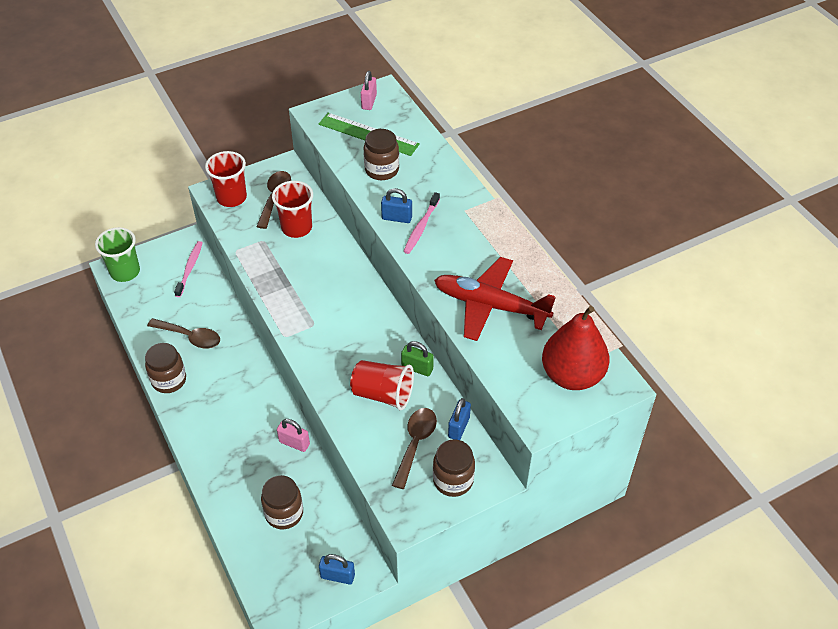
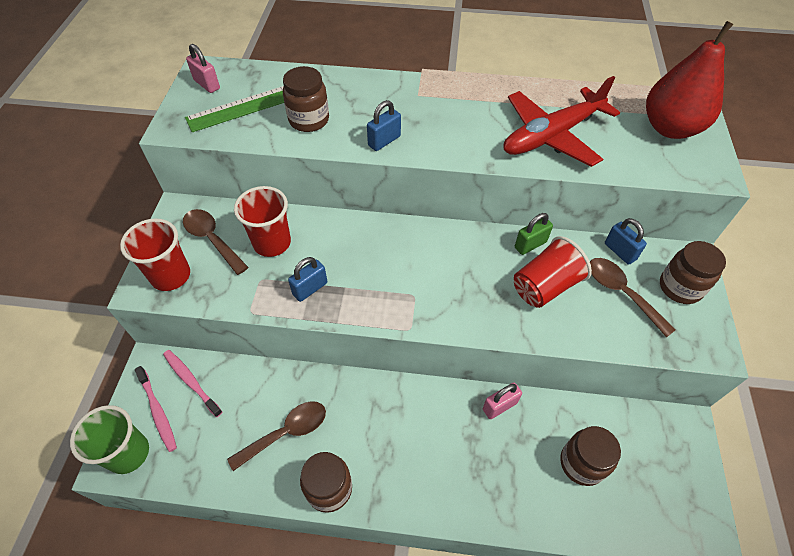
camera: 55 degrees left, 5 degrees up
blue padlock [319,554,355,585] -> blue padlock moved to [288,257,327,302]
pink toothbrush [403,192,440,254] -> pink toothbrush moved to [135,366,177,452]

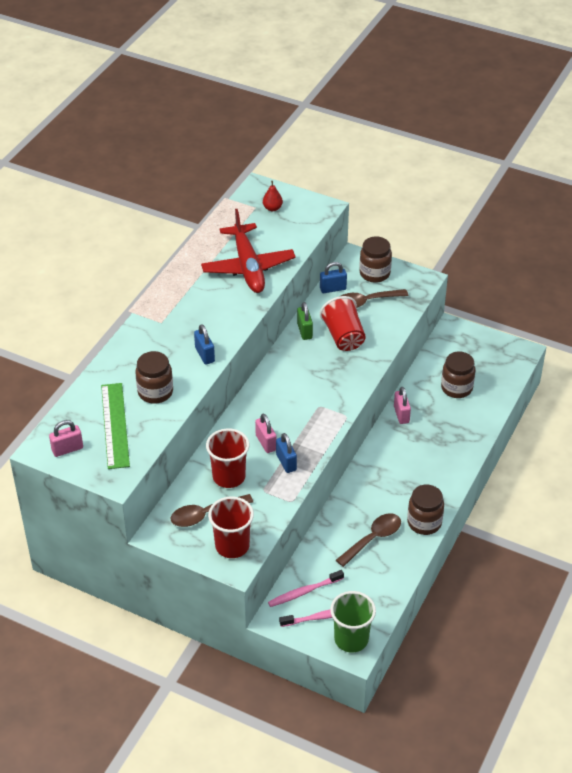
camera: 70 degrees left, 10 degrees down
brown spoon [227,401,326,471] -> brown spoon turned 60 degrees clockwise [336,513,401,567]
red pear [646,21,734,139] -> red pear [263,181,283,211], size x0.40
none -> pink padlock [255,414,277,453]

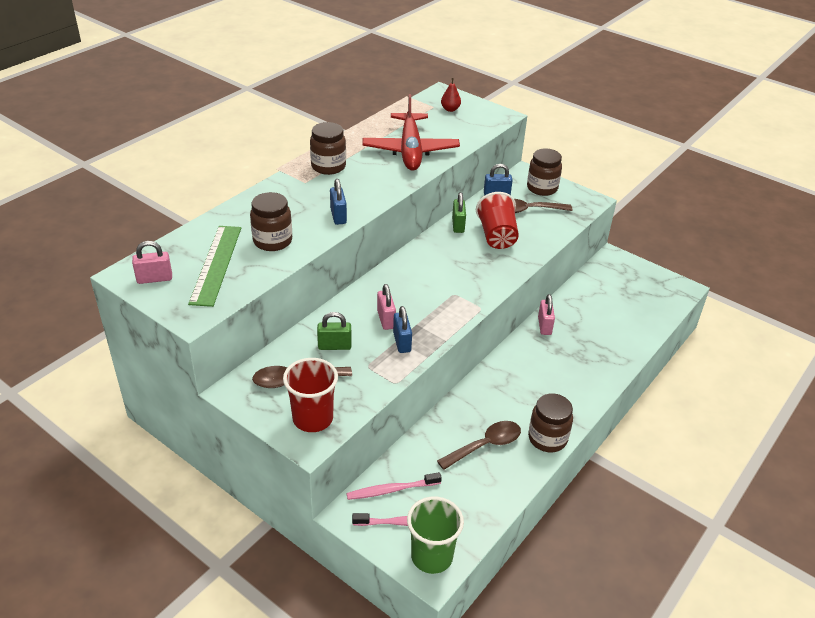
camera: 10 degrees right, 5 degrees down
red cup [206,429,249,488] -> green padlock [317,312,352,350]
brown jar [441,351,475,398] -> brown jar moved to [310,122,346,175]

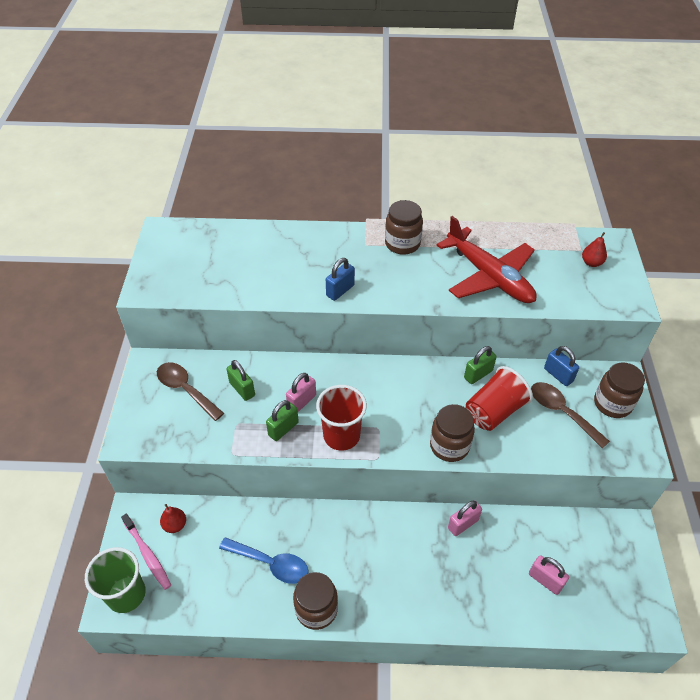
camera: 55 degrees right, 10 degrees up
pink padlock [132,241,172,284] -> pink padlock moved to [529,555,569,595]
green ruler [188,226,241,307] -> none
brown jar [250,192,292,251] -> brown jar moved to [430,404,475,462]
red cup [283,358,338,432] -> red cup moved to [316,385,367,450]
pink toothbrush [346,472,442,500] -> red pear [160,504,186,533]
red plane [362,94,460,171] -> red plane turned 90 degrees counterclockwise [437,216,537,303]
blue padlock [393,306,412,353] -> green padlock [266,400,299,441]
brown spoon [437,421,521,470] -> blue spoon [219,537,309,584]

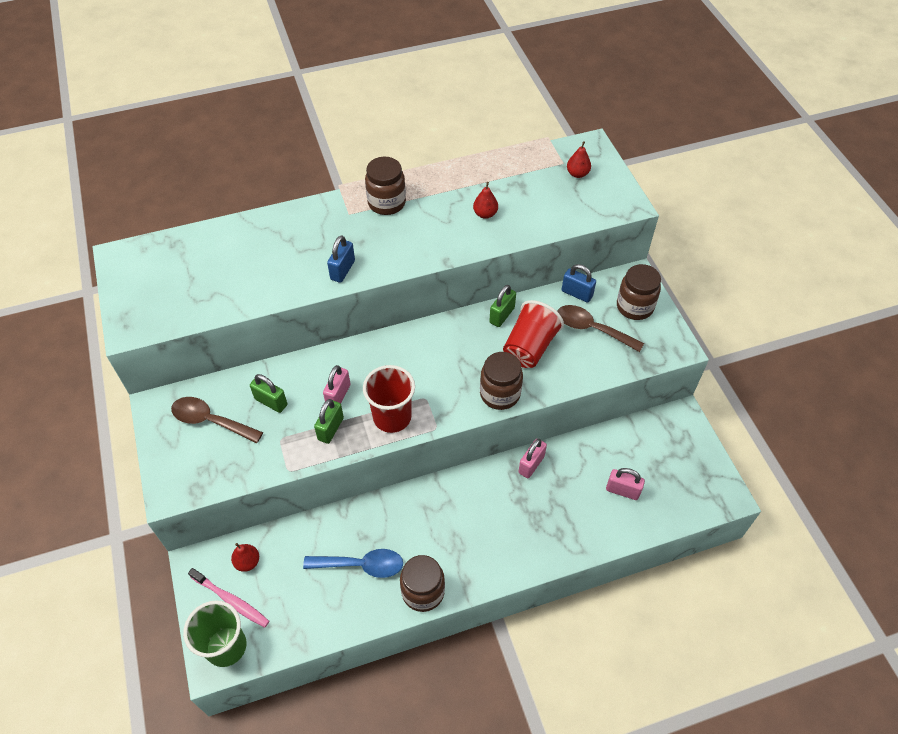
camera: 20 degrees left, 5 degrees up
red plane [437,216,537,303] -> red pear [473,182,498,219]

